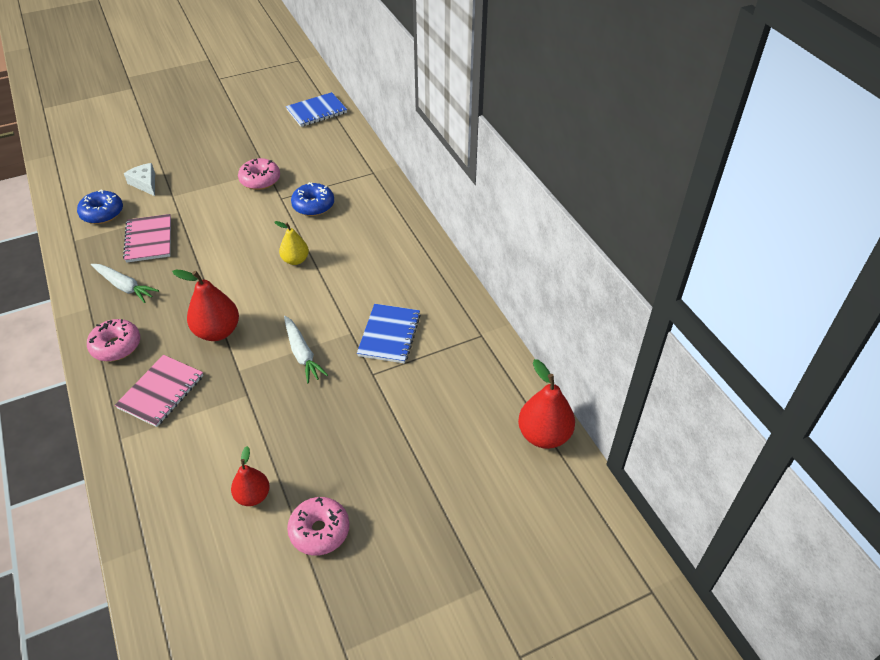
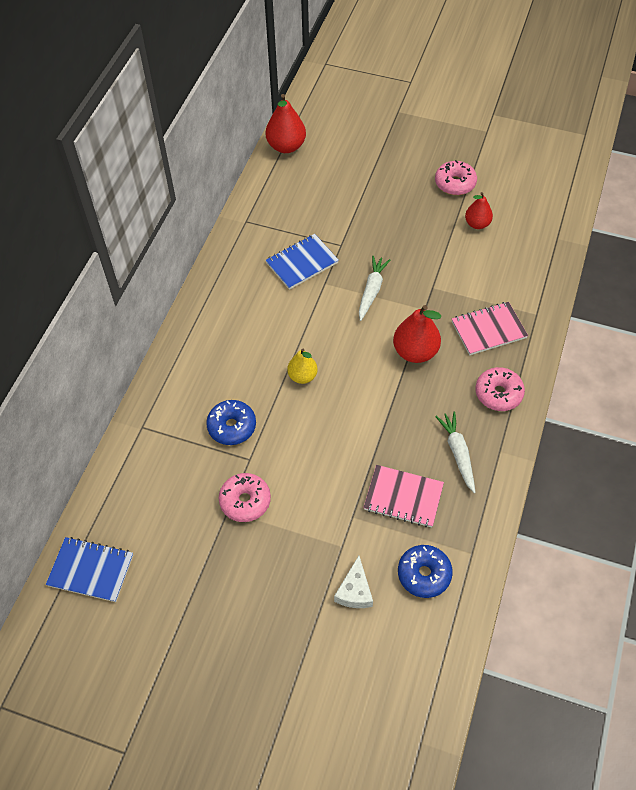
camera: 135 degrees left, 10 degrees up
pink notebook [123,214,171,263] -> pink notebook turned 75 degrees clockwise [363,465,444,528]

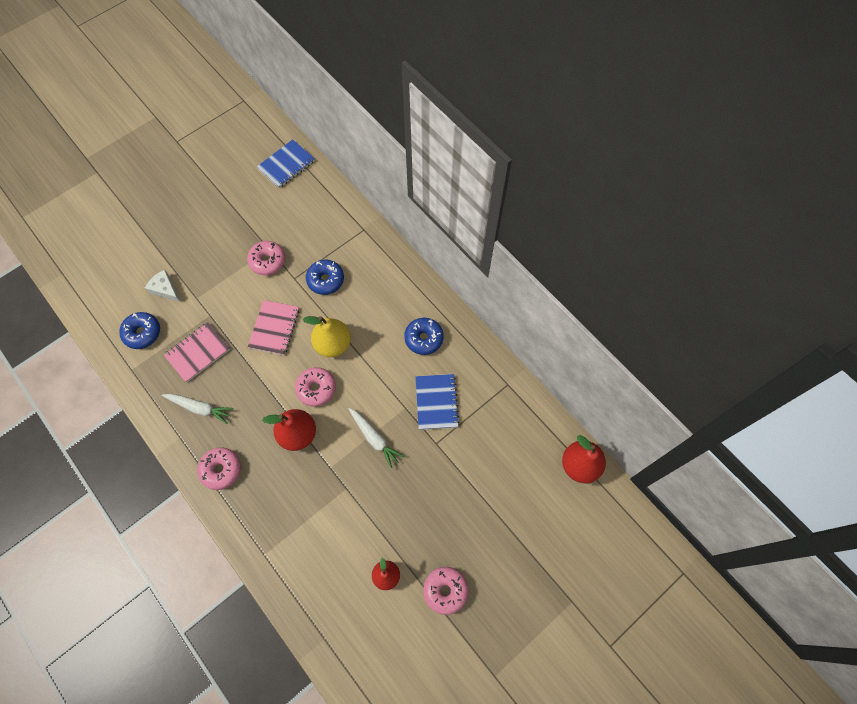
camera: 120 degrees right, 10 degrees up
yellow pear [287,349,318,384] -> yellow pear [303,316,351,357], size x1.58
pink notebook [452,302,528,355] -> pink notebook moved to [248,300,299,355]
none -> pink donut [295,367,336,407]
none -> blue donut [404,318,444,355]

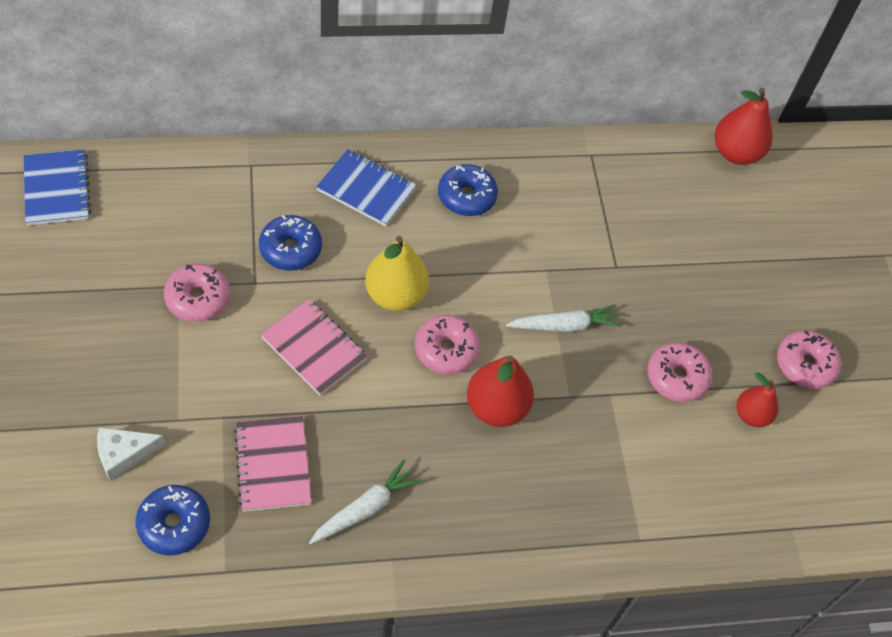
camera: 65 degrees left, 10 degrees down
pink donut [197,447,241,490] -> pink donut moved to [647,342,712,402]
blue notebook [415,374,460,430] -> blue notebook moved to [316,149,416,226]

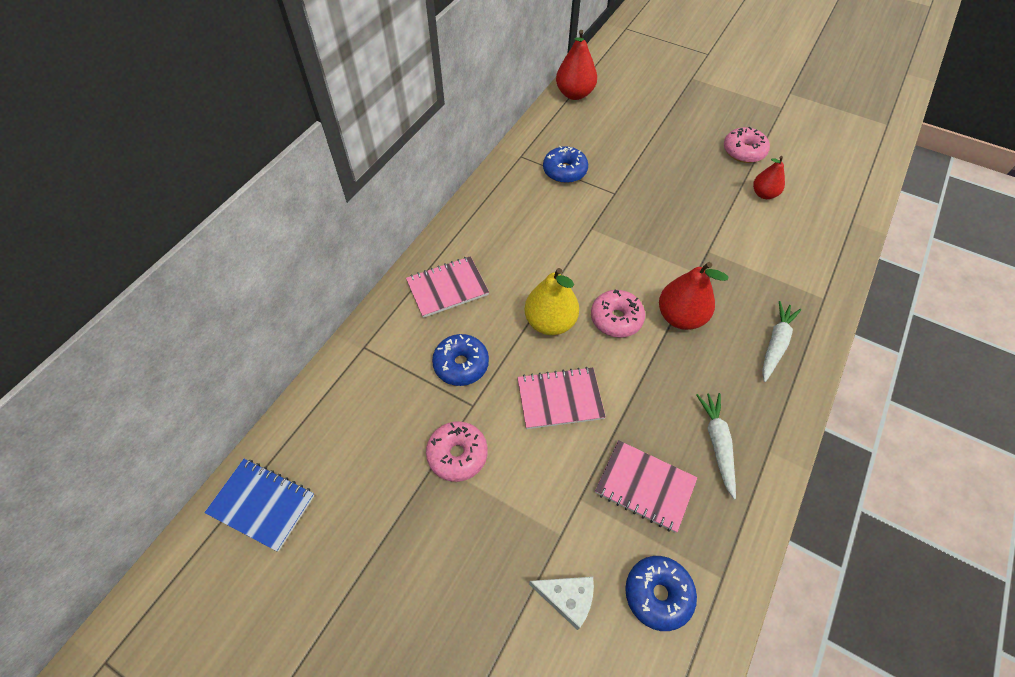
camera: 45 degrees left, 0 degrees up
white cheese [97,427,166,480] -> white cheese turned 90 degrees counterclockwise [529,577,594,630]
blue notebook [316,149,416,226] -> pink notebook [406,256,489,318]
blue donut [438,164,498,216] -> blue donut moved to [543,146,588,183]
white carrot [506,304,622,332] -> white carrot moved to [762,301,801,382]
pink donut [647,342,712,402] -> none

